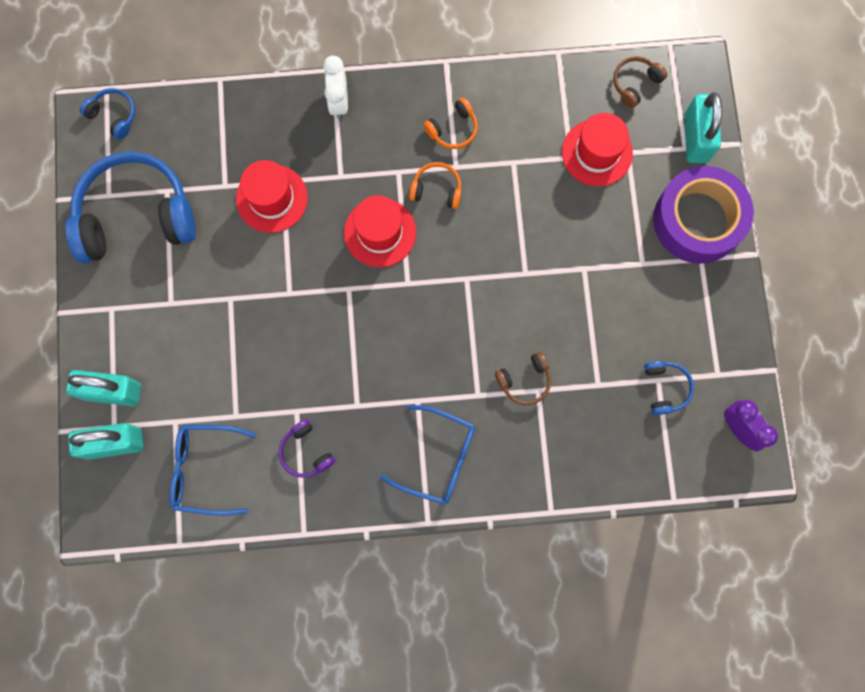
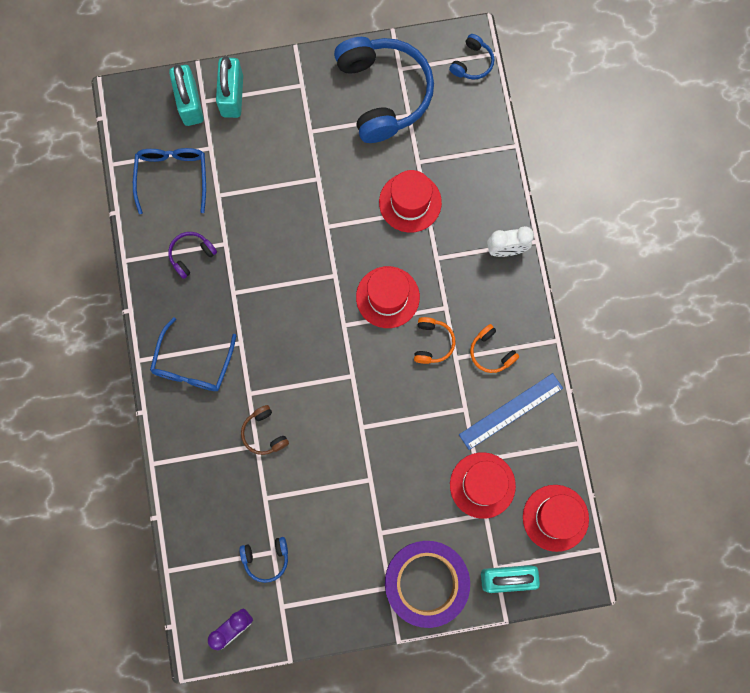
camera: 85 degrees right, 0 degrees up
brown headphones [613,56,667,108] -> red hat [523,485,589,552]
none -> blue ruler [459,373,563,450]

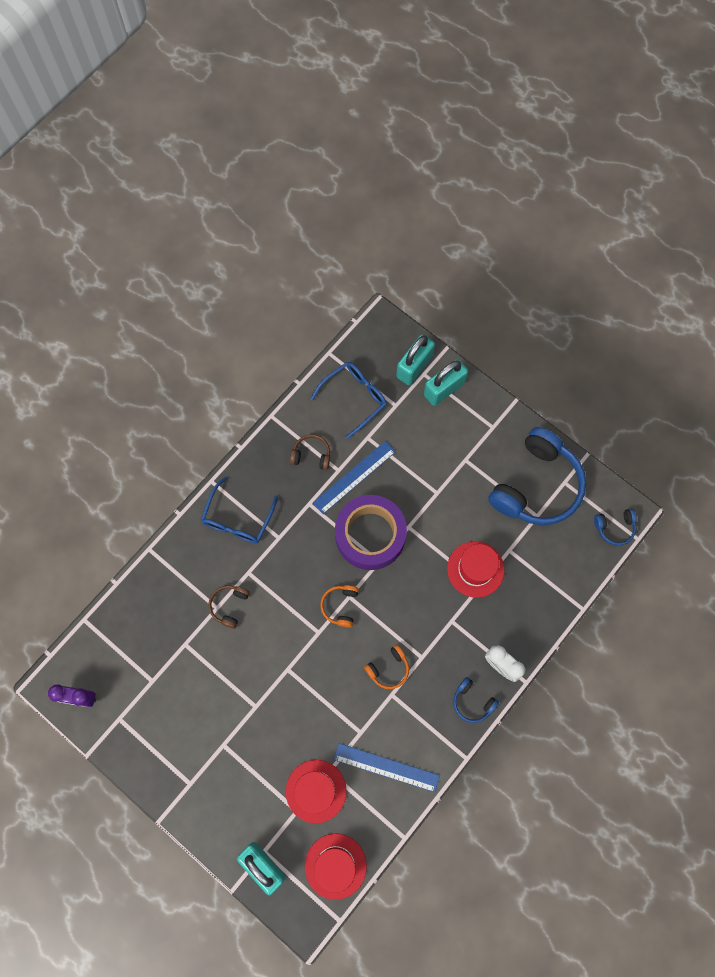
camera: 50 degrees right, 5 degrees down
blue glasses [150,317,237,391] -> blue glasses turned 45 degrees counterclockwise [201,477,278,543]
purple headphones [168,232,217,279] -> brown headphones [290,434,330,470]
blue headphones [239,537,288,583] -> blue headphones moved to [453,677,499,723]
red hat [356,266,420,328] -> none
purple tape [385,541,470,628] -> purple tape moved to [335,495,407,570]
orange headphones [470,324,519,373] -> orange headphones moved to [320,585,359,628]
none -> blue ruler [313,441,396,514]

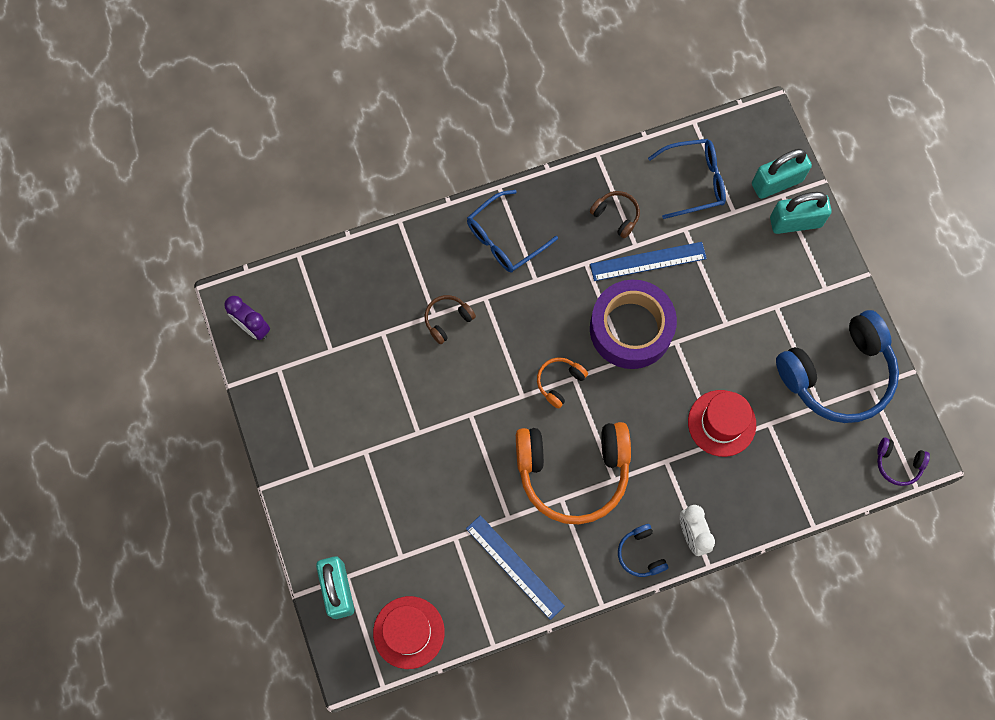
camera: 30 degrees right, 0 degrees up
red hat [286,760,347,823] -> none
orange headphones [364,645,409,689] -> orange headphones [516,422,631,524], size x2.32
blue headphones [594,509,637,546] -> purple headphones [877,438,930,486]

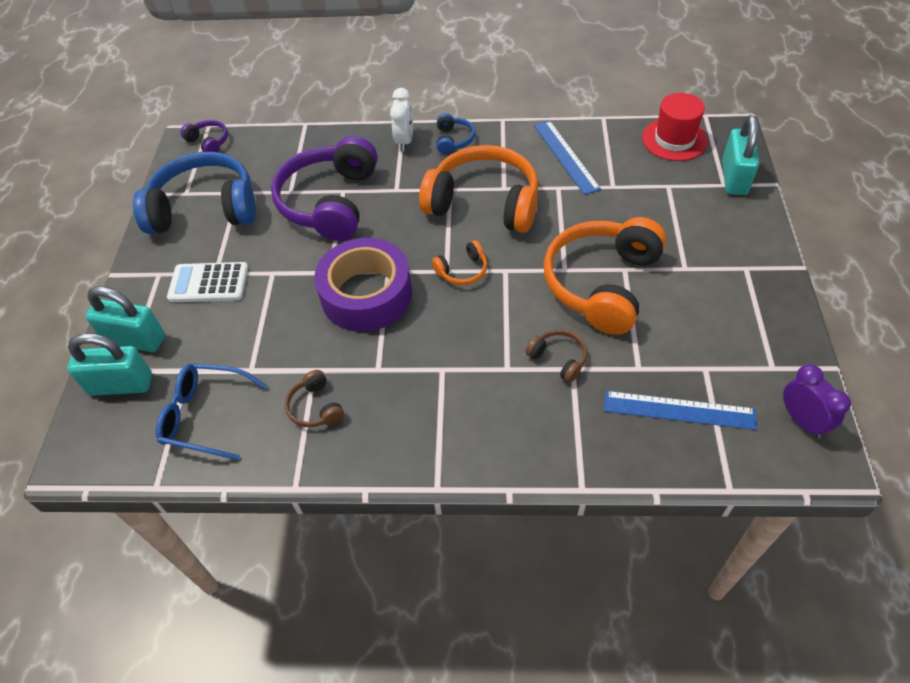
camera: 155 degrees left, 20 degrees down
brown headphones [425,295,476,344] -> brown headphones turned 120 degrees counterclockwise [525,329,587,383]
blue glasses [467,190,558,273] -> none
blue ruler [590,242,707,281] -> blue ruler moved to [604,391,757,430]
red hat [688,390,756,457] -> purple headphones [271,136,377,241]
none -> white calculator [167,262,249,302]
none -> orange headphones [544,217,667,335]

